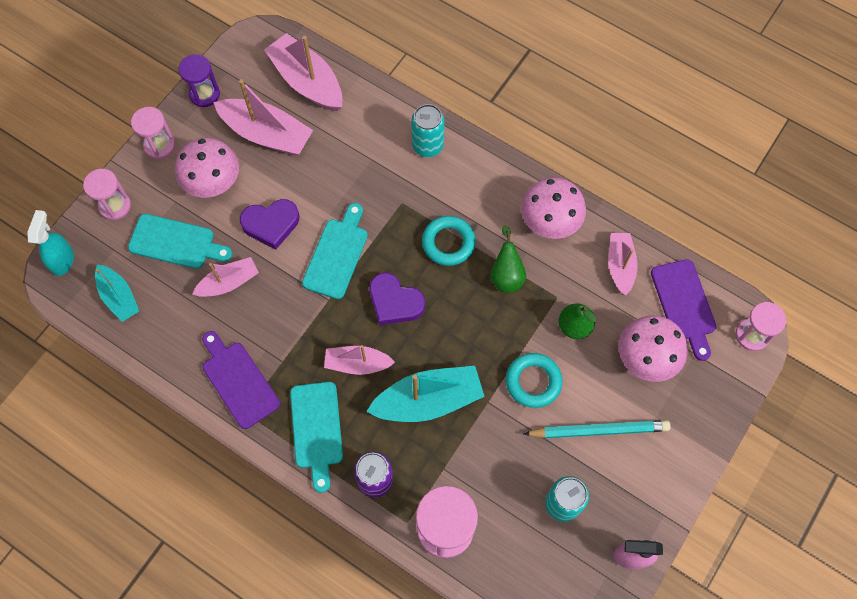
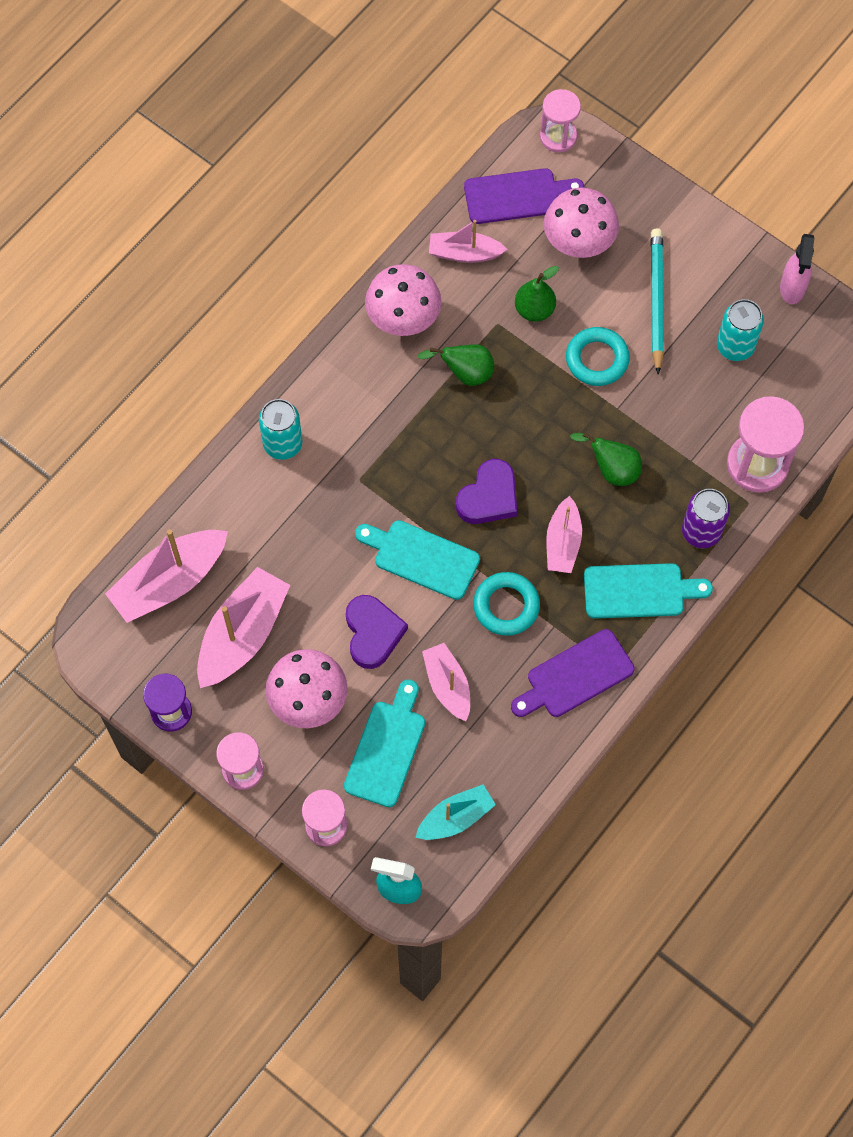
camera: 85 degrees left, 0 degrees up
turquoise boat [366,366,485,422] -> green pear [570,432,642,486]
turquoise ring [422,216,476,266] -> turquoise ring moved to [473,572,540,636]

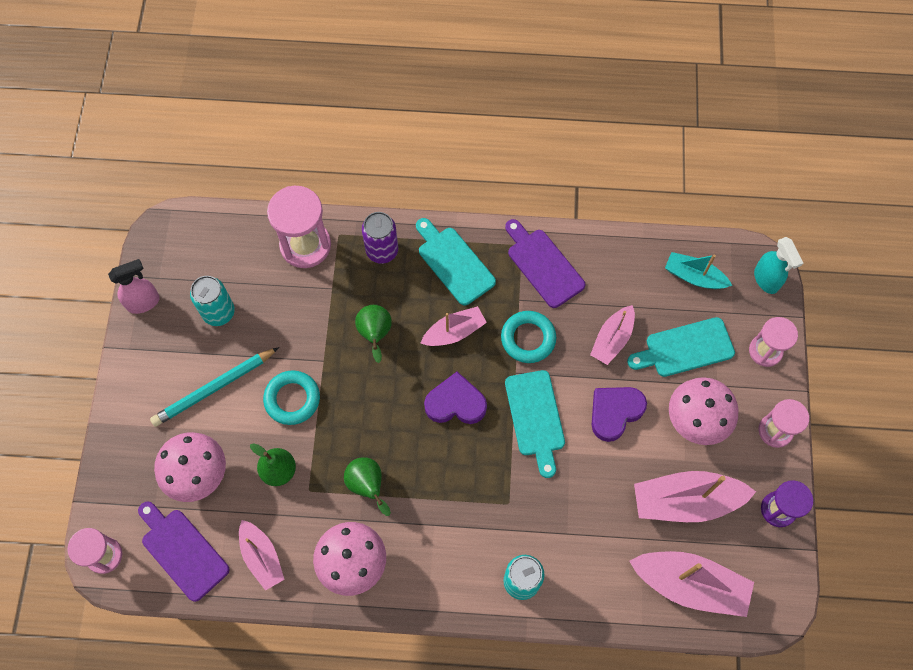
camera: 125 degrees left, 0 degrees up
purple cutting board [511,629,635,717] -> purple cutting board turned 150 degrees counterclockwise [505,219,585,308]

